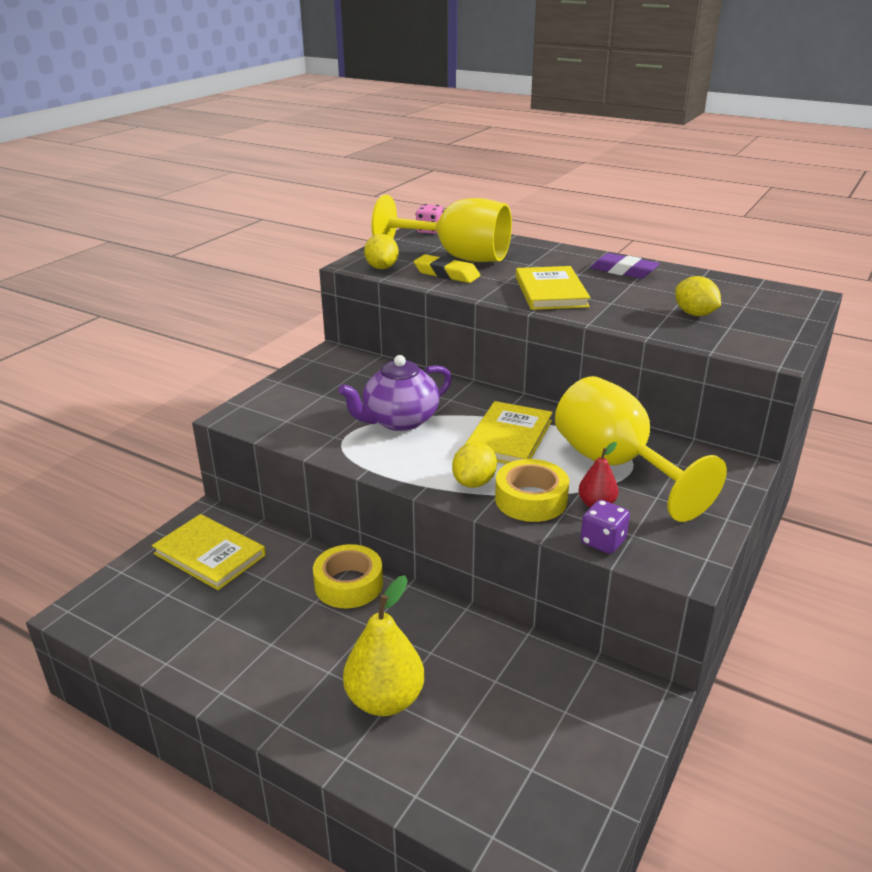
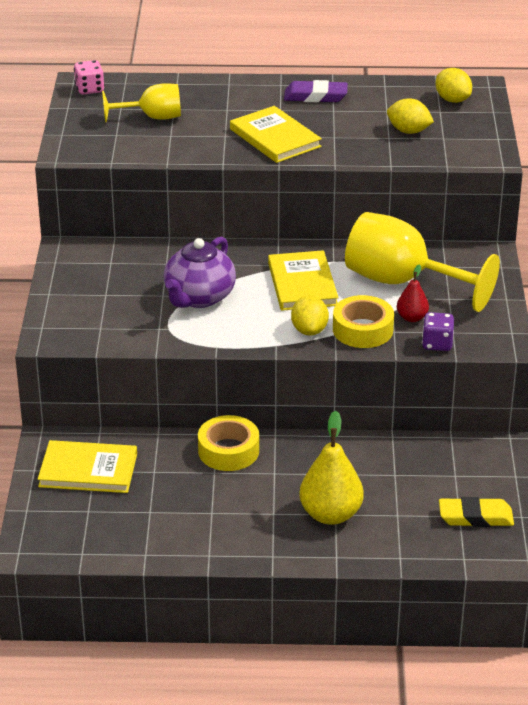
camera: 30 degrees left, 5 degrees up
yellow lemon [364,234,399,269] -> yellow lemon moved to [435,68,472,103]
yellow goblet [371,195,512,262] -> yellow goblet [102,83,181,122], size x0.57
yellow eraser [414,254,480,283] -> yellow eraser moved to [439,497,514,527]

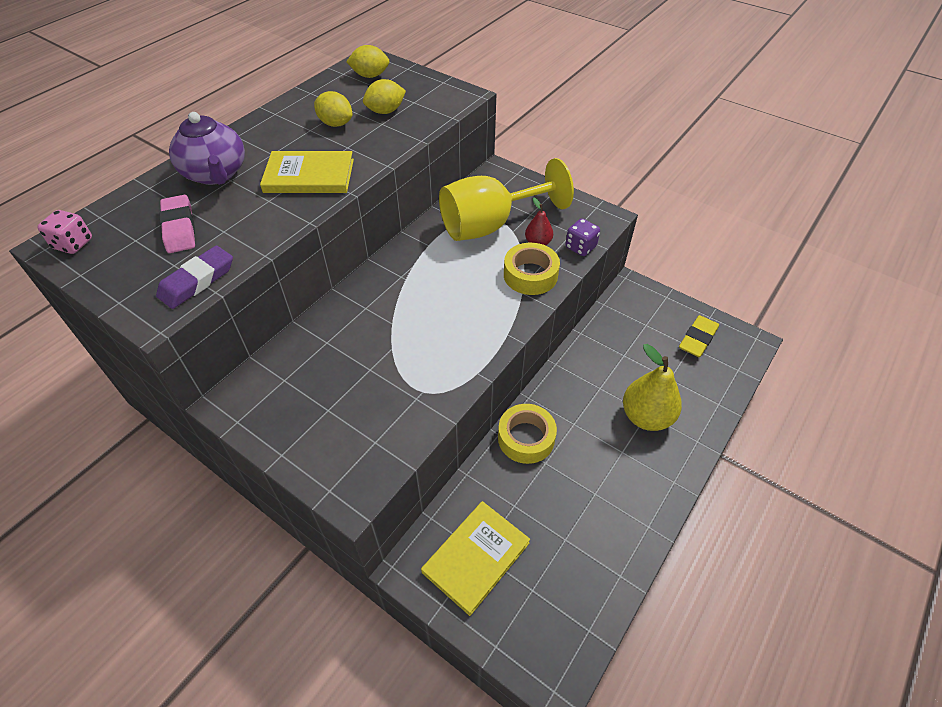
camera: 55 degrees left, 15 degrees up
yellow goblet [102,83,181,122] -> pink eraser [159,195,195,253]
purple teapot [164,237,236,308] -> purple teapot moved to [169,112,245,185]
yellow book [268,250,339,311] -> none
purple eraser [284,80,348,102] -> purple eraser moved to [156,246,233,309]
yellow lemon [291,295,329,336] -> yellow lemon moved to [314,91,352,127]

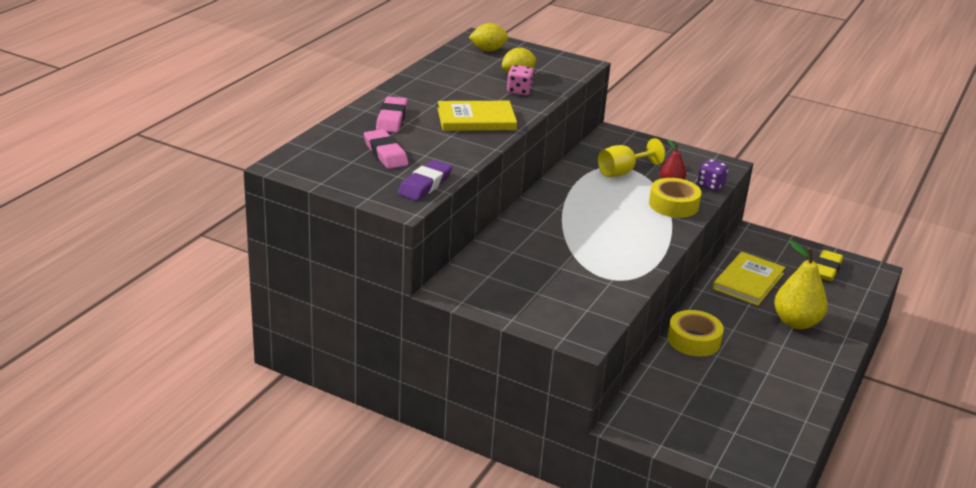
camera: 10 degrees left, 20 degrees down
pink dice [37,210,92,254] -> pink dice moved to [507,65,534,95]
purple teapot [169,112,245,185] -> pink eraser [376,96,408,133]
yellow lemon [314,91,352,127] -> none
yellow book [421,501,530,616] -> yellow book moved to [713,252,785,306]
yellow goblet [439,158,574,241] -> yellow goblet [598,138,665,177], size x0.57

